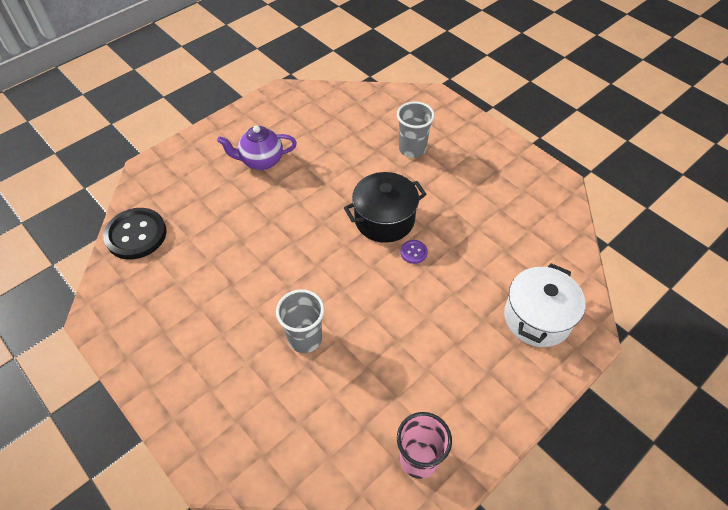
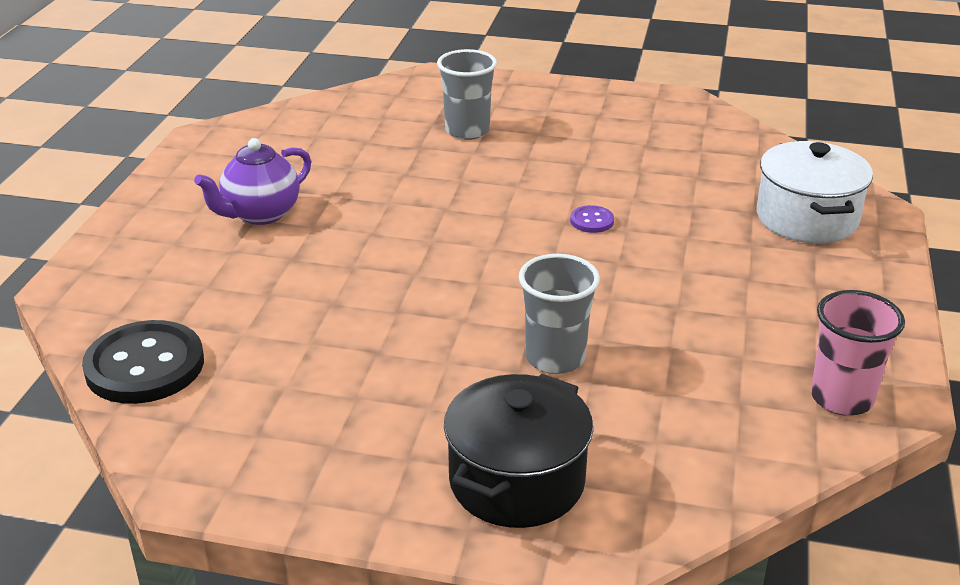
camera: 35 degrees left, 20 degrees down
black pot [344,172,427,243] -> black pot moved to [444,374,593,528]

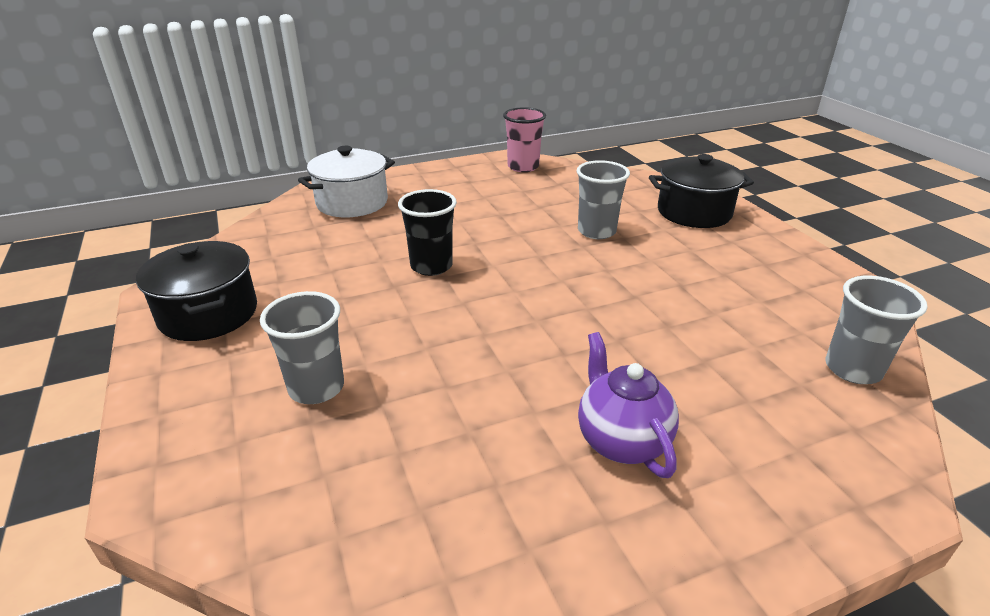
camera: 125 degrees left, 0 degrees up
black button [82,320,204,404] -> grey cup [825,276,928,384]
purple teapot [194,138,311,225] -> purple teapot turned 120 degrees counterclockwise [578,332,679,478]
purple button [570,205,614,233] -> black cup [398,189,457,276]
none -> black pot [136,241,257,341]

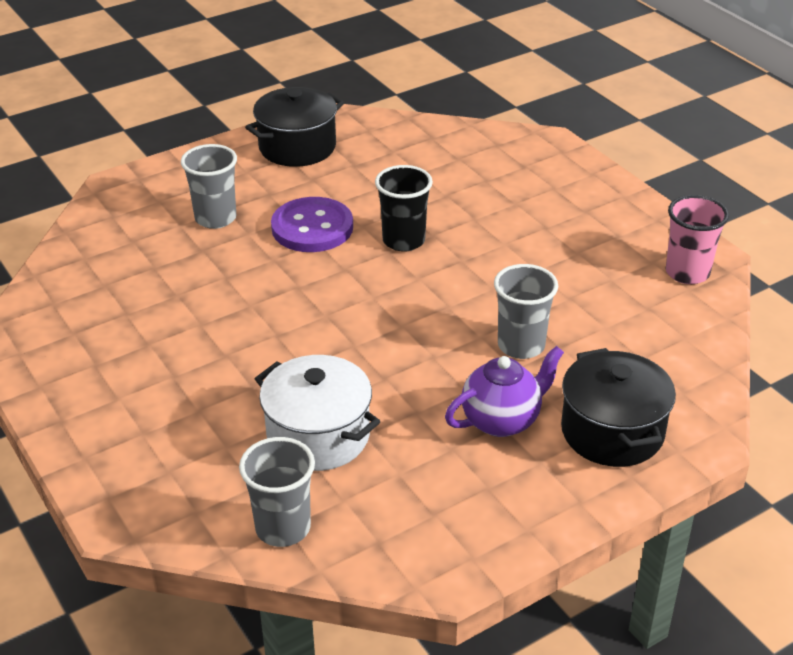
camera: 80 degrees right, 5 degrees up
white pot [298,146,395,217] -> white pot moved to [255,355,380,471]
purple teapot [578,332,679,478] -> purple teapot moved to [445,346,564,437]
none -> purple button [271,197,353,252]

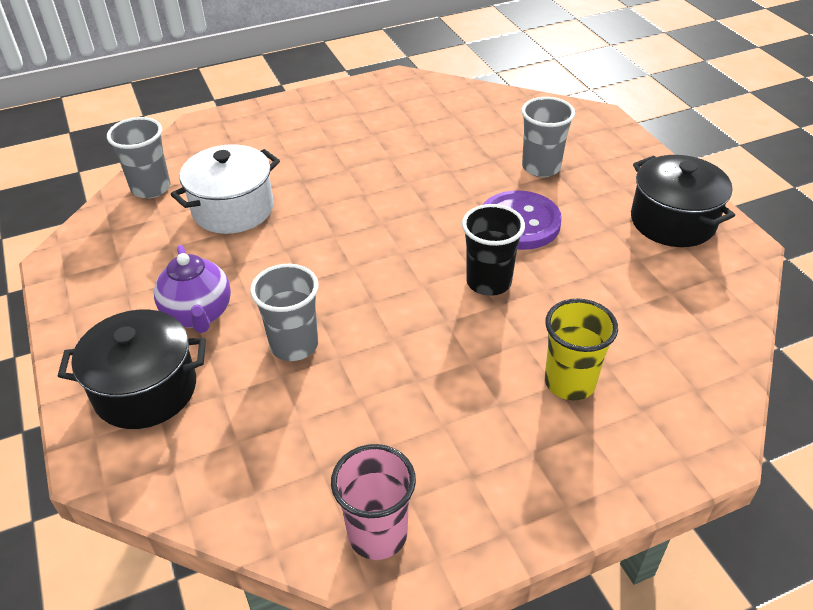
camera: 100 degrees right, 5 degrees up
none -> yellow cup [545,298,618,400]

